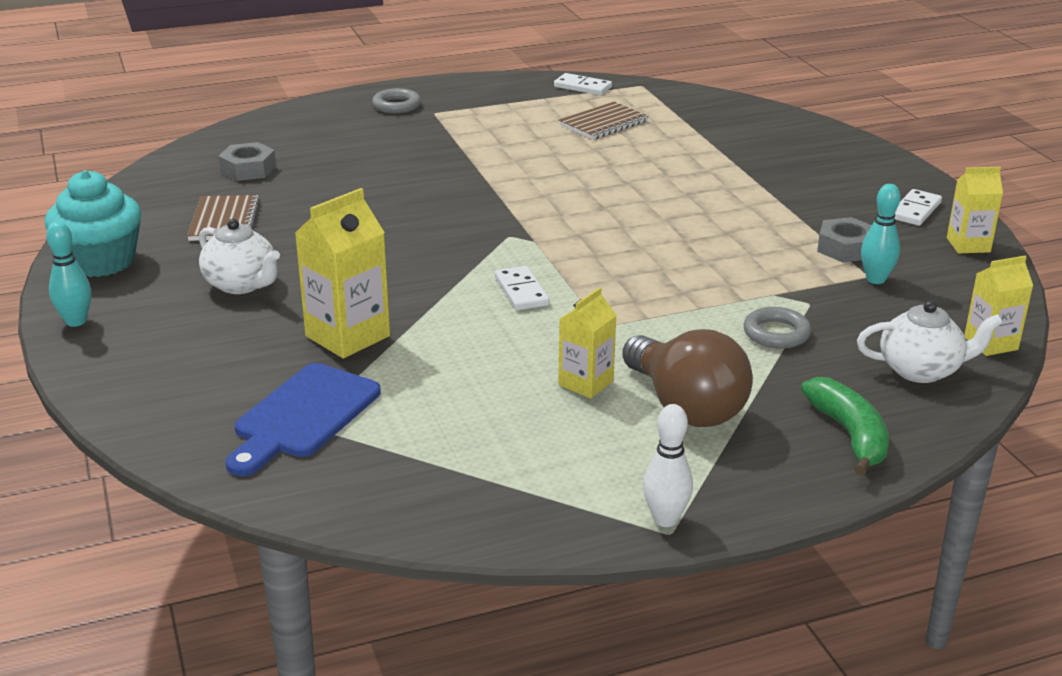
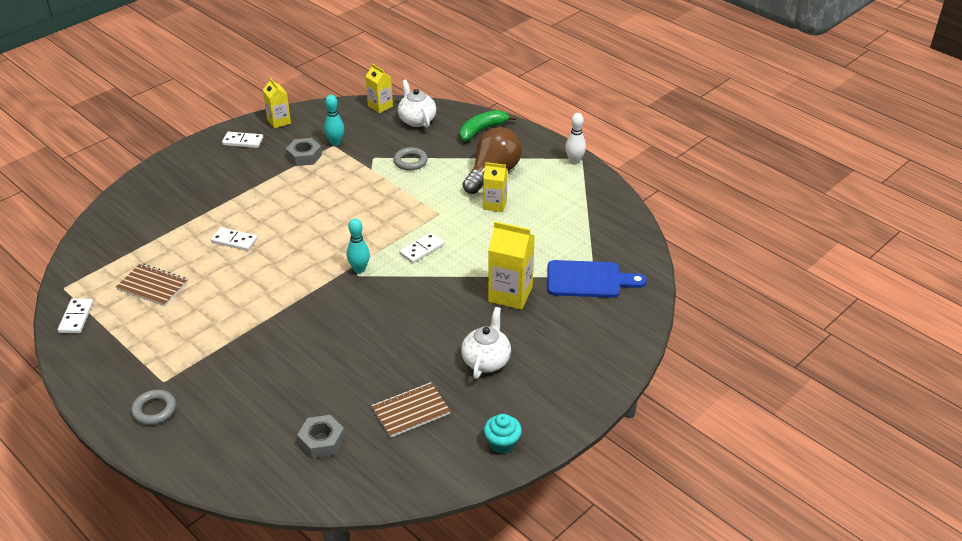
camera: 115 degrees left, 10 degrees up
turquoise cupcake [45,170,141,277] -> turquoise cupcake [484,414,522,454], size x0.56
turquoise bowling pin [46,221,91,327] -> turquoise bowling pin moved to [347,218,370,273]
none -> white domino [211,227,258,251]

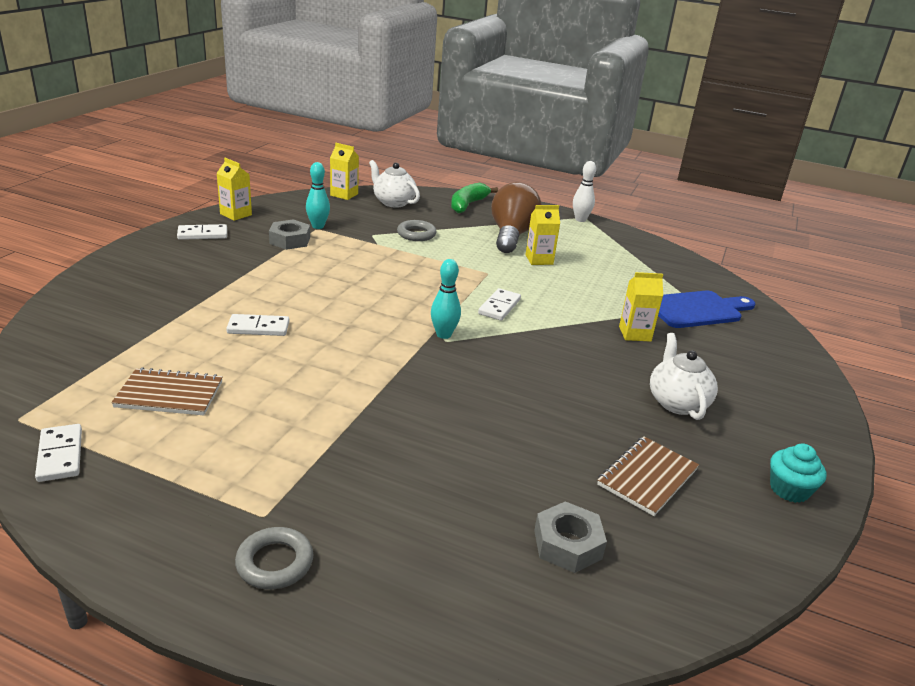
camera: 25 degrees left, 10 degrees down
yellow carton [488,221,535,310] -> yellow carton [619,272,663,341], size x0.63

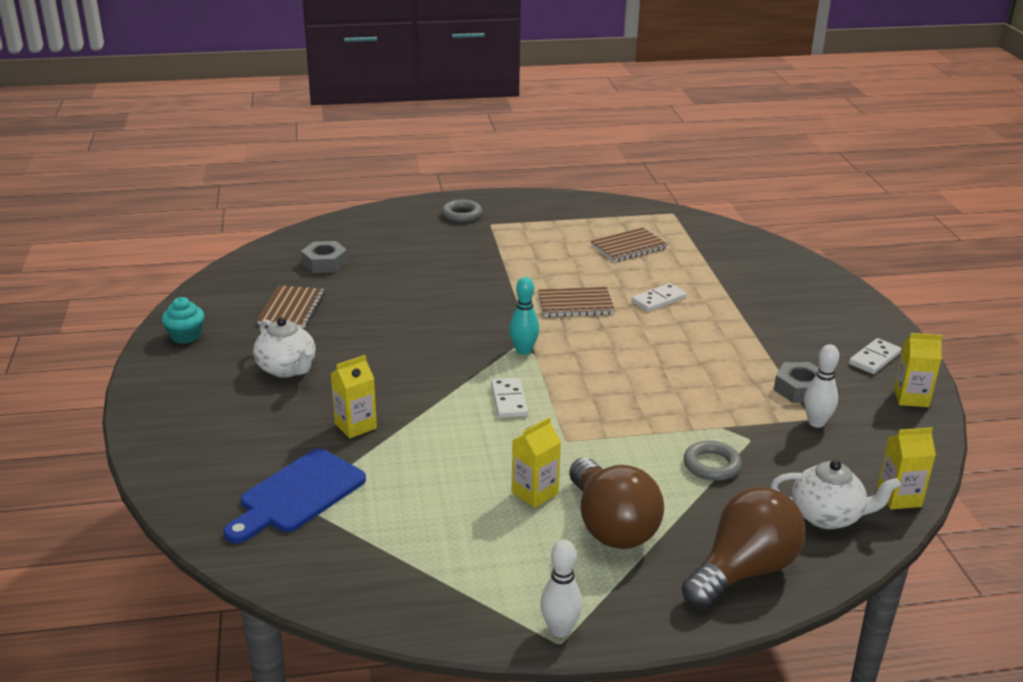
camera: 150 degrees right, 0 degrees up
white domino [35,424,82,482] -> none
turquoise bowling pin [306,162,330,229] -> white bowling pin [804,344,839,428]
green banana [451,183,498,213] -> brown light bulb [682,487,806,609]
none -> brown notebook [538,287,615,317]

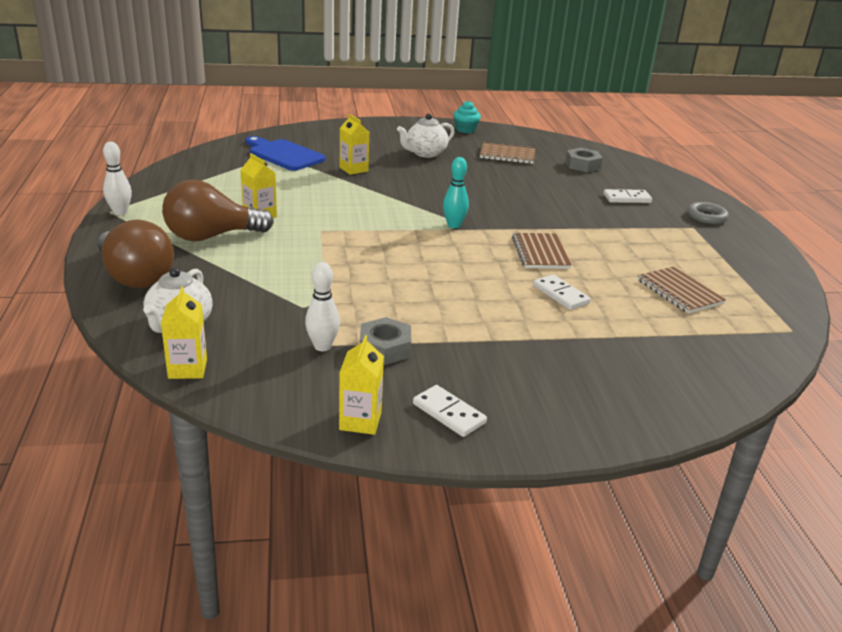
camera: 90 degrees right, 0 degrees up
white domino [491,378,528,418] -> white domino moved to [604,189,652,203]
grey ring [684,441,742,481] -> none

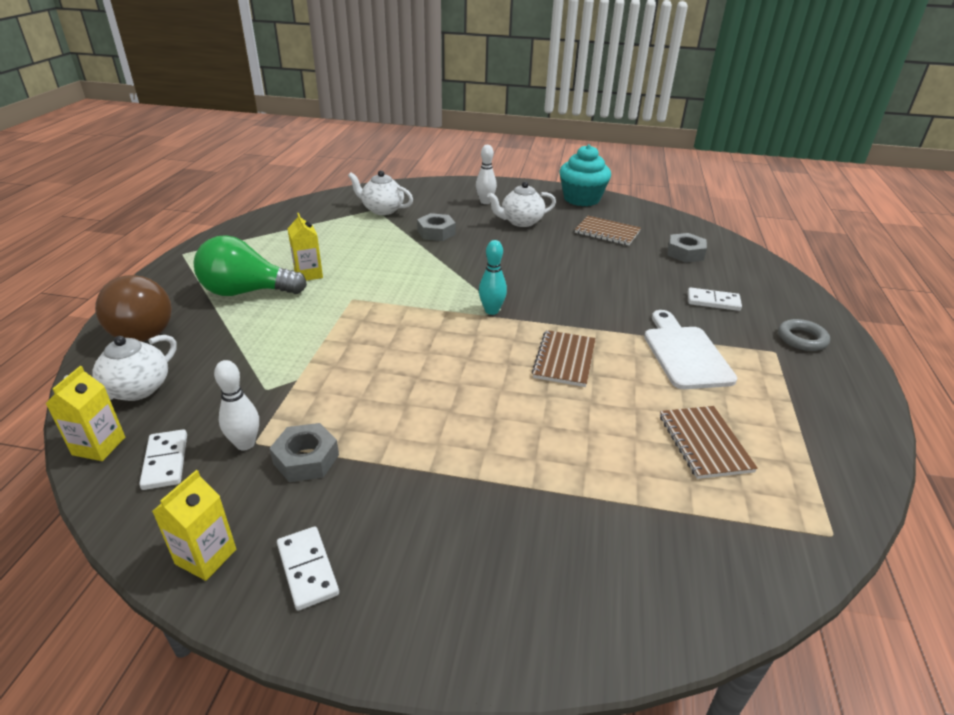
camera: 20 degrees right, 5 degrees up
white bowling pin [103,142,132,215] -> white bowling pin moved to [476,145,497,204]
brown light bulb [162,179,274,241] -> green light bulb [194,235,307,296]
blue cutting board [245,136,325,171] -> white teapot [348,170,413,215]
yellow carton [340,114,369,175] -> grey nut [417,213,456,241]
turquoise cupcake [453,101,481,133] -> turquoise cupcake [559,144,611,206], size x1.79
white domino [533,274,591,310] -> white domino moved to [139,429,187,490]
none -> white cutting board [644,310,737,389]

